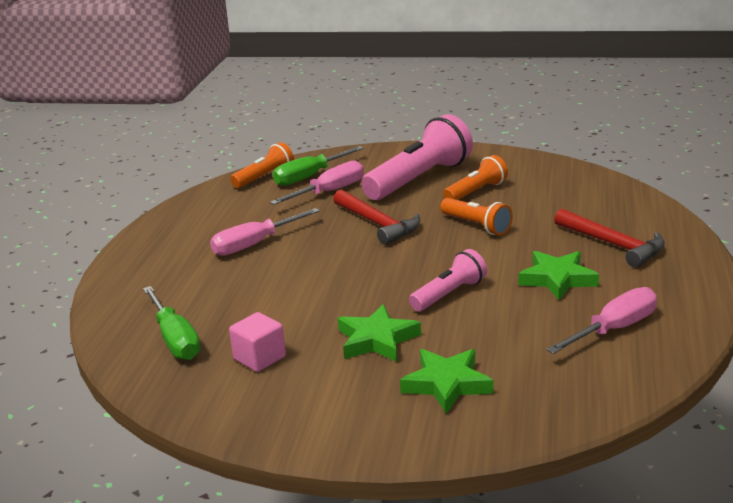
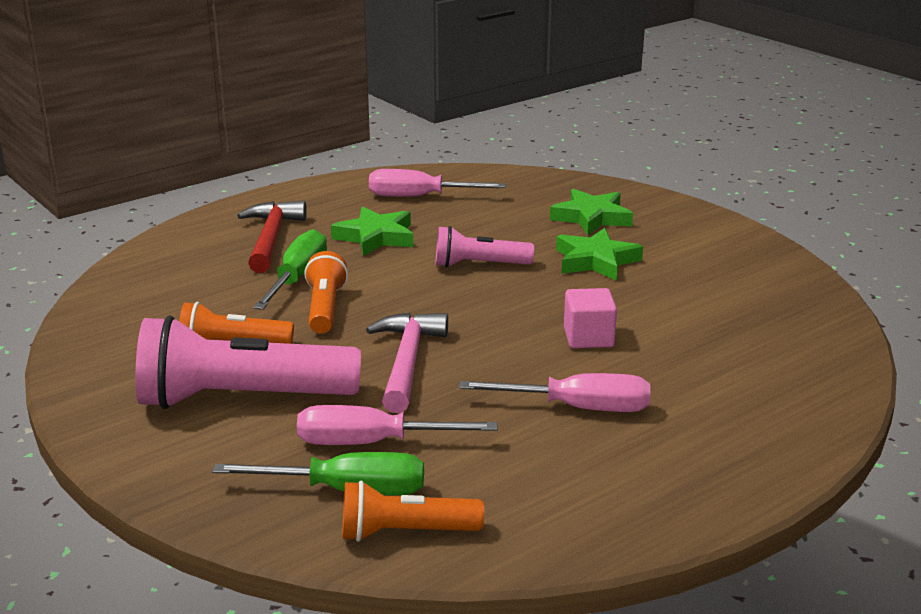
camera: 140 degrees left, 0 degrees up
green screwdriver [143,286,200,360] -> green screwdriver moved to [253,229,327,310]
pink cube [229,312,286,372] -> pink cube moved to [564,288,617,348]
red hammer [333,189,420,245] -> pink hammer [366,313,448,413]

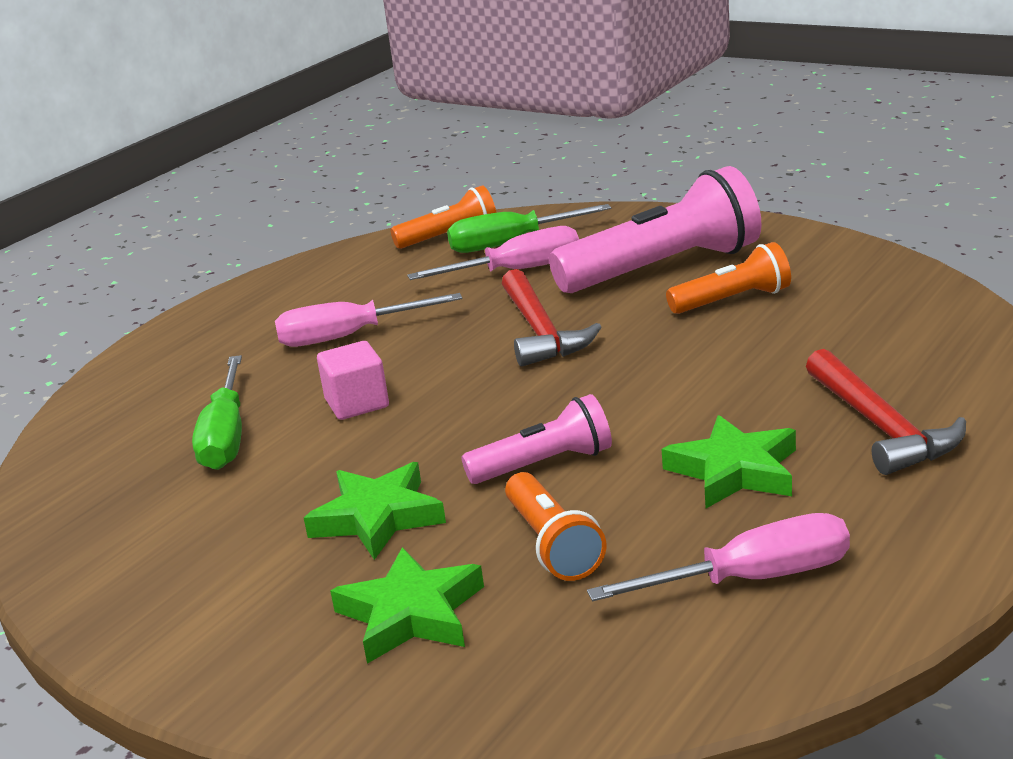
camera: 165 degrees right, 0 degrees up
green screwdriver [253,229,327,310] -> green screwdriver moved to [192,355,242,470]
orange flashlight [304,251,348,334] -> orange flashlight moved to [505,472,606,581]
pink hammer [366,313,448,413] -> red hammer [502,269,601,366]

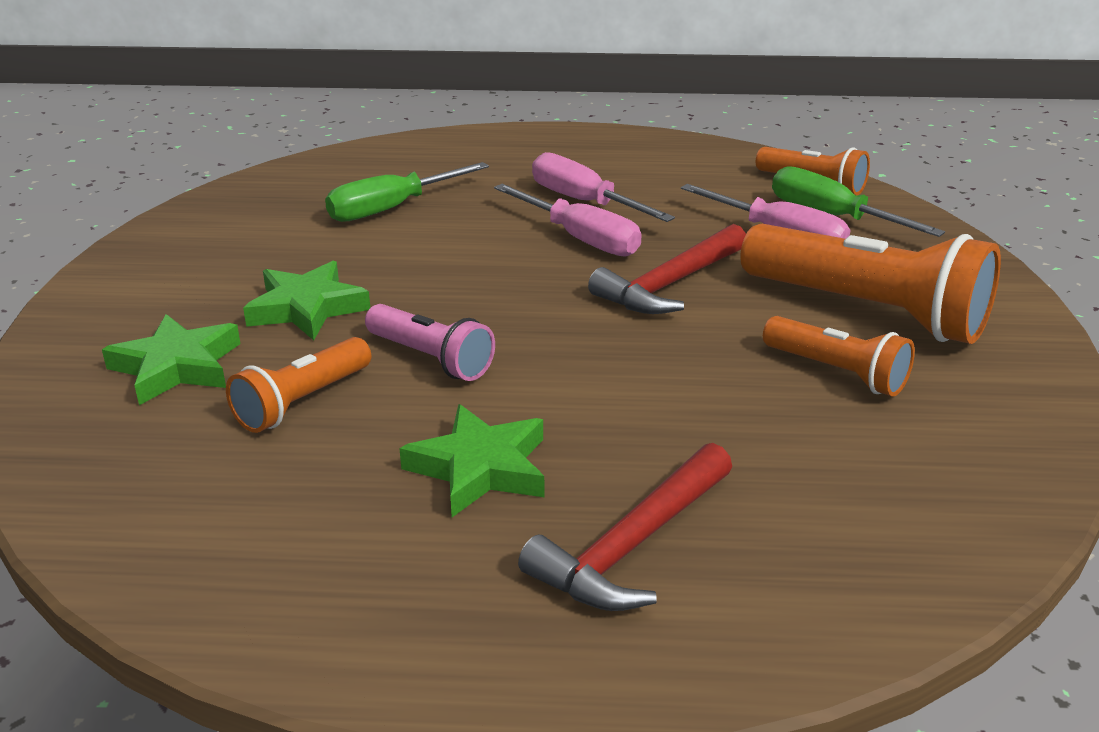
camera: 55 degrees right, 5 degrees up
pink cube [317,341,389,420] -> none
pink flashlight [549,166,762,293] -> orange flashlight [740,224,1001,344]
pink screwdriver [587,513,850,601] -> pink screwdriver moved to [494,184,642,256]

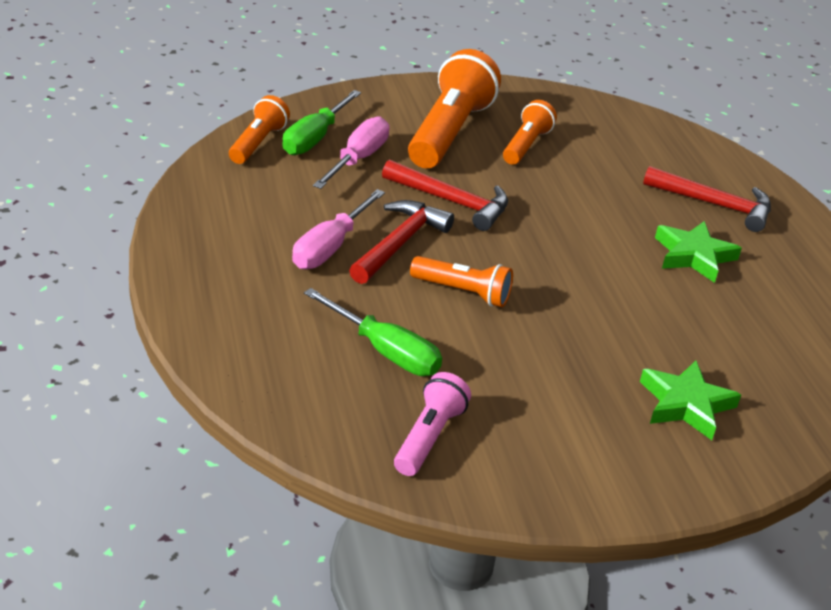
camera: 110 degrees left, 5 degrees up
orange flashlight [226,337,371,433] -> orange flashlight moved to [410,256,513,307]
green star [243,261,370,340] -> none
pink flashlight [365,304,495,381] -> pink flashlight moved to [394,372,471,476]
pink screwdriver [494,184,642,256] -> red hammer [349,200,454,284]

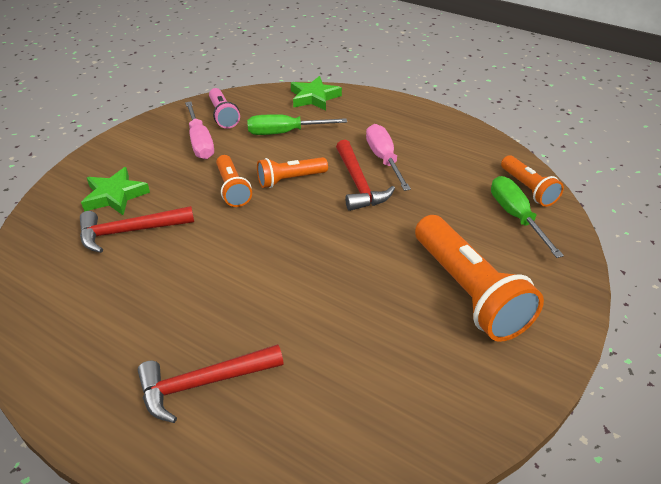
camera: 140 degrees right, 5 degrees up
pink screwdriver [313,116,389,189] -> pink screwdriver moved to [185,101,214,159]
red hammer [382,160,508,231] -> red hammer moved to [80,206,194,253]
orange flashlight [503,100,557,165] -> orange flashlight moved to [216,155,252,207]
green star [655,221,742,283] -> green star moved to [291,76,342,111]

